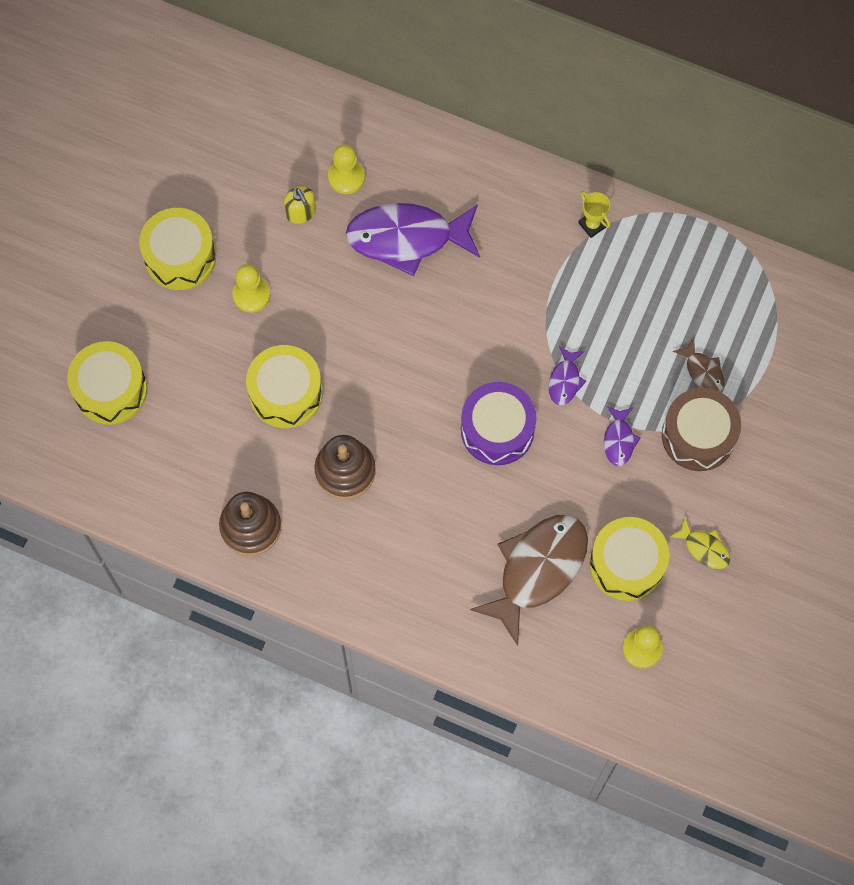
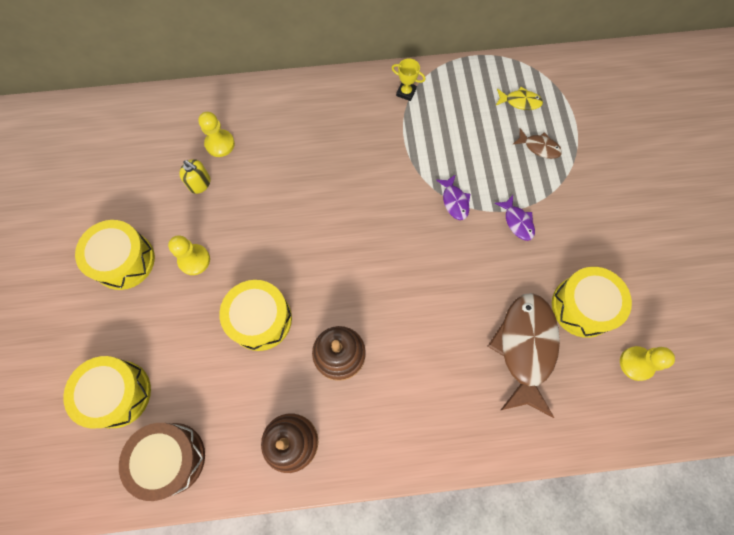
camera: 30 degrees left, 0 degrees up
purple fish [346,203,480,276] -> none
purple drum [461,382,537,465] -> none
brown drum [662,388,741,471] -> brown drum moved to [119,423,205,501]
yellow fish [669,518,730,569] -> yellow fish moved to [496,87,543,110]

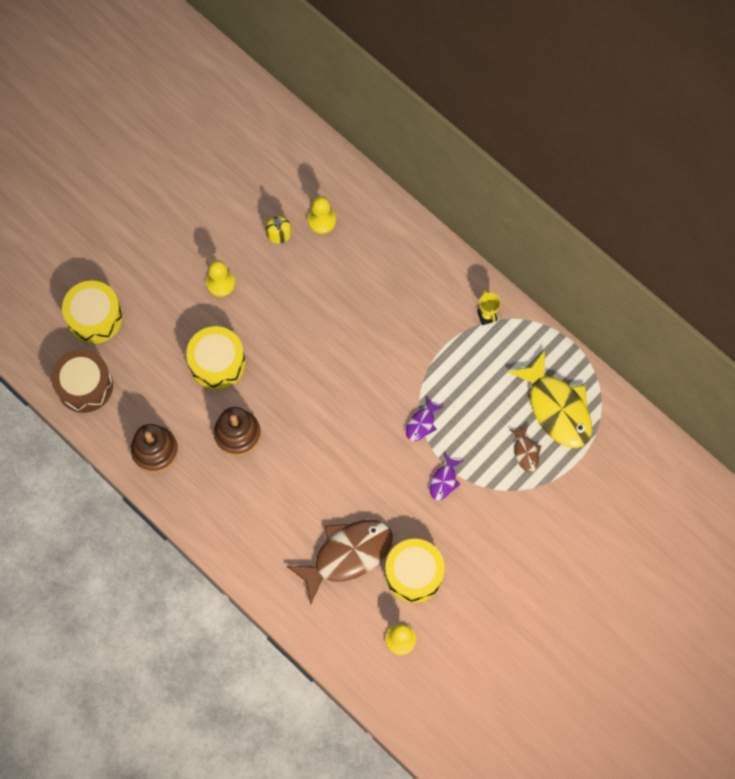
camera: 50 degrees right, 0 degrees up
yellow drum [75,220,155,290] -> none
yellow fish [496,87,543,110] -> yellow fish [508,350,592,448], size x2.18

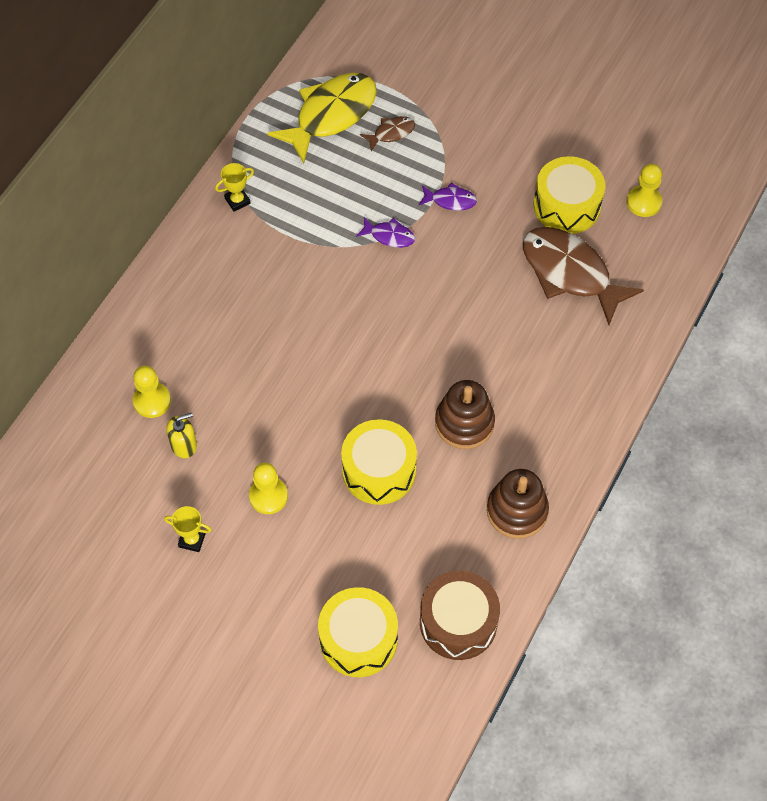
camera: 105 degrees left, 10 degrees down
none -> yellow trophy [164,506,211,552]

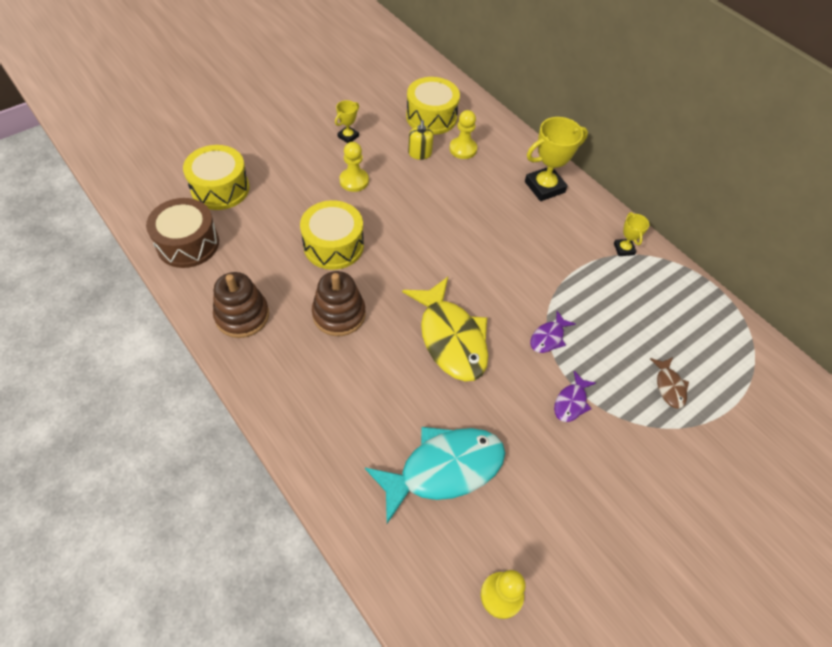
camera: 110 degrees right, 5 degrees down
yellow fish [267,73,377,164] -> yellow fish moved to [402,277,488,381]
brown fish [523,227,644,325] -> turquoise fish [365,427,505,524]
yellow drum [534,156,605,234] -> yellow drum moved to [406,77,460,135]
none -> yellow trophy [525,117,588,201]

